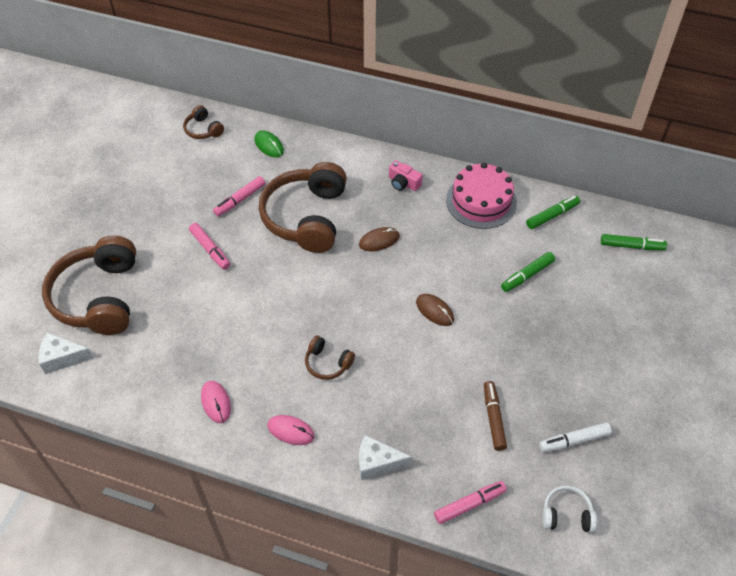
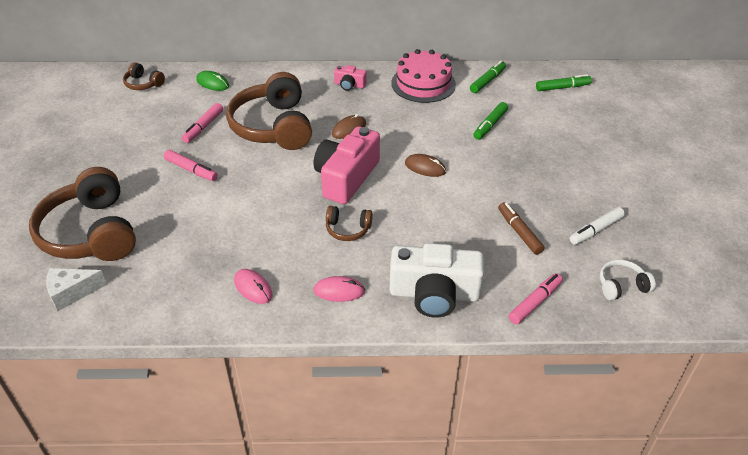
camera: 20 degrees left, 10 degrees down
white cheese [359,435,412,480] -> white camera [390,243,484,318]
none -> pink camera [313,126,380,204]

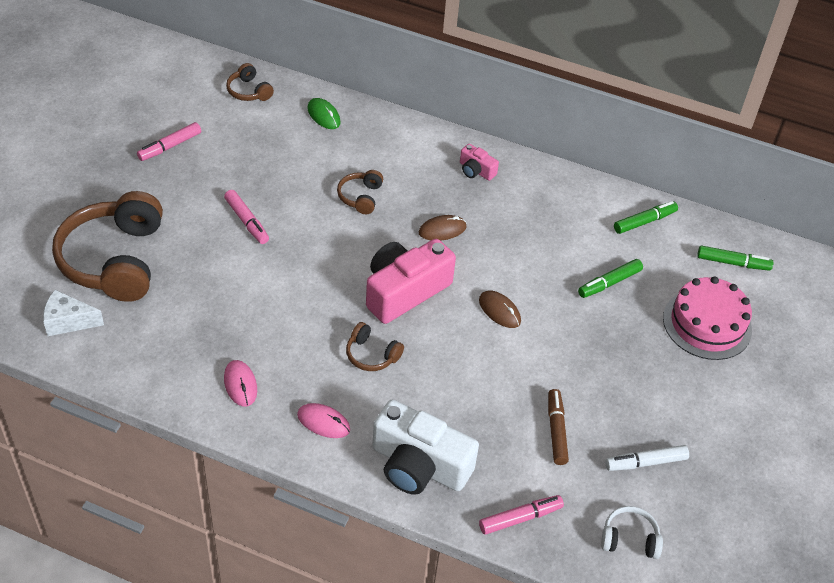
camera: 20 degrees right, 5 degrees up
pink marker [182,103,223,143] -> pink marker moved to [137,122,201,161]
brown headphones [226,72,312,150] -> brown headphones [337,170,383,214], size x0.45
pink cake [391,49,456,103] -> pink cake moved to [663,276,752,360]

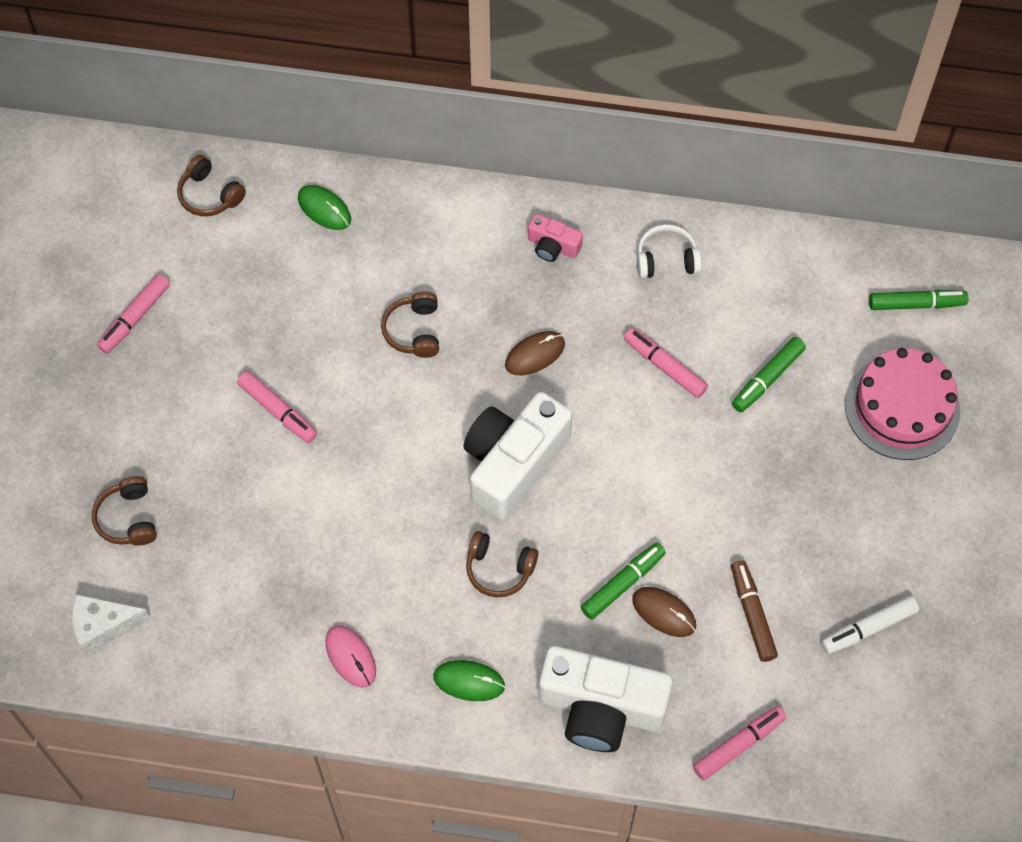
camera: 10 degrees left, 15 degrees up
brown headphones [52,191,163,302] -> brown headphones [92,476,157,546], size x0.45
pink mouse [297,403,350,438] -> green mouse [434,660,505,701]
pink camera [366,239,456,324] -> white camera [463,392,572,520]
brown mouse [479,290,521,328] -> brown mouse moved to [632,587,696,637]
white headphones [601,506,663,559] -> white headphones moved to [637,224,702,279]
green marker [614,201,678,234] -> green marker moved to [581,543,666,620]
none -> pink marker [624,328,708,398]

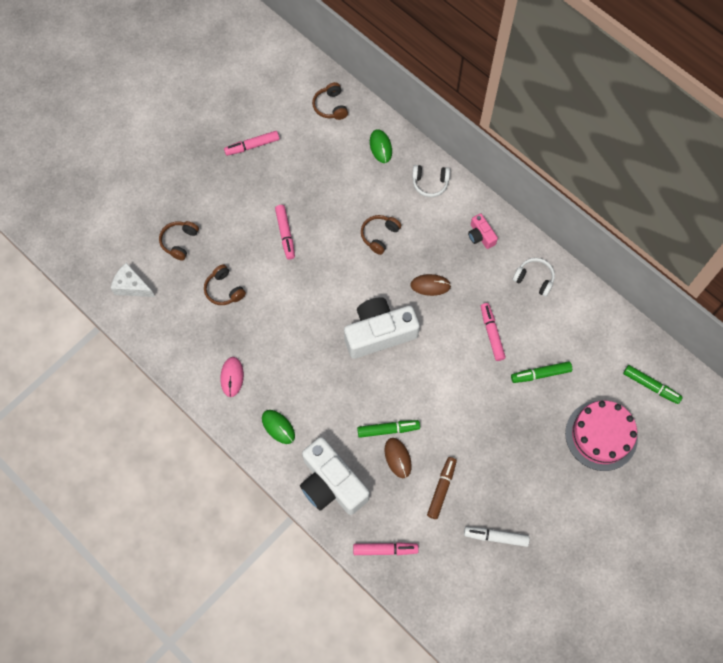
camera: 35 degrees right, 5 degrees up
brown headphones [466,531,538,597] -> brown headphones moved to [204,264,246,305]
none -> white headphones [412,165,450,197]

